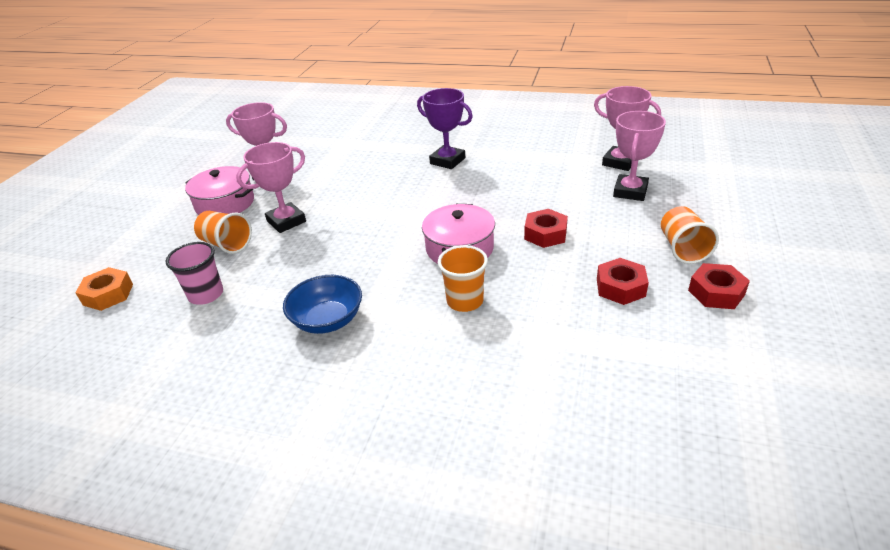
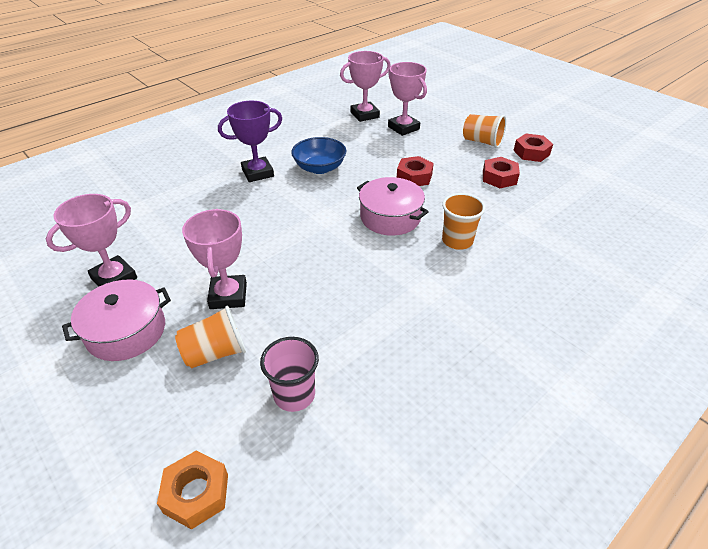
camera: 60 degrees left, 5 degrees up
blue bowl [283,275,362,334] -> blue bowl moved to [291,137,346,174]

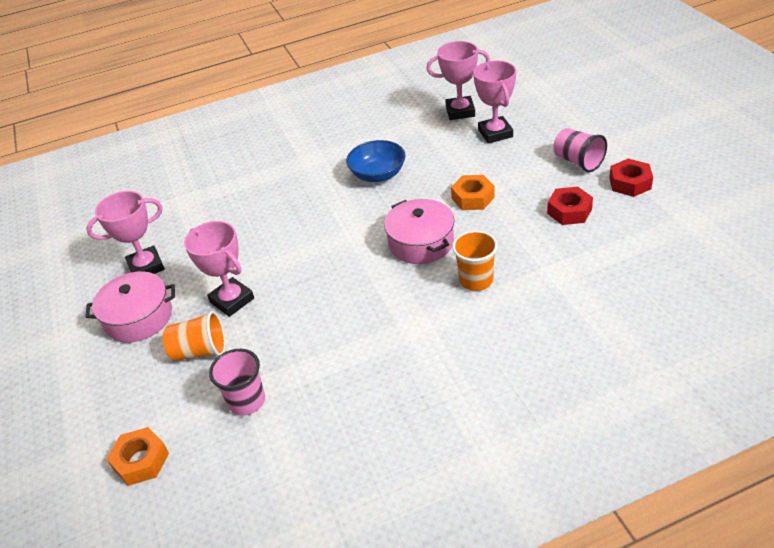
camera: 25 degrees right, 0 degrees up
pink trophy [182,209,247,309] -> pink trophy turned 60 degrees counterclockwise [184,221,254,317]
purple trophy [218,101,282,182] -> none
red nut [397,156,434,186] -> orange nut [451,175,495,210]
orange cup [463,114,506,148] -> pink cup [553,128,607,172]

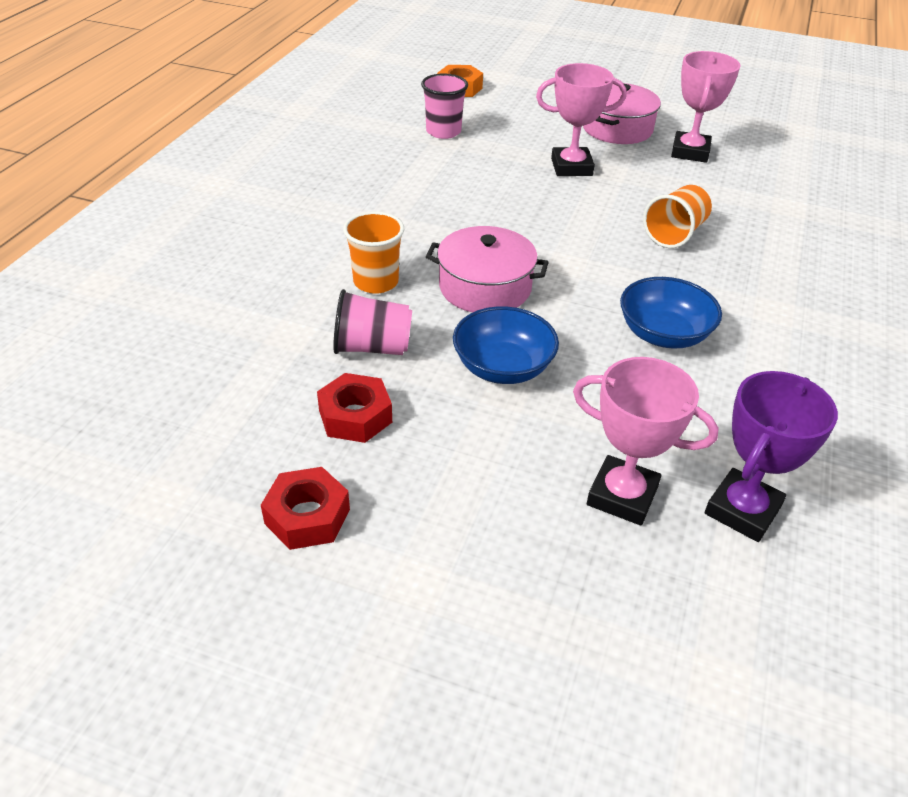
camera: 125 degrees right, 0 degrees up
orange cup [162,311,226,361] -> orange cup moved to [643,185,712,248]
pink trophy [426,41,490,120] -> purple trophy [705,371,838,542]
orange nut [451,175,495,210] -> blue bowl [453,306,559,384]
pink cup [553,128,607,172] -> pink cup moved to [333,289,412,355]

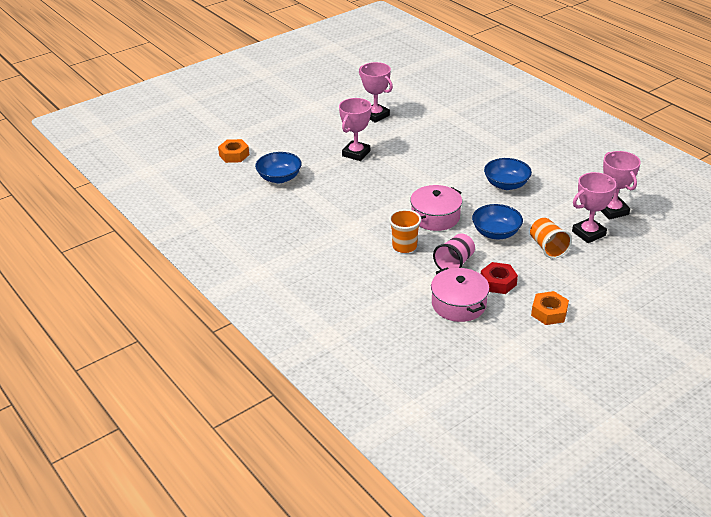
camera: 55 degrees left, 5 degrees down
red nut [261,467,350,550] -> orange nut [531,291,569,325]
pink cup [421,74,468,139] -> blue bowl [255,152,302,183]
pink pot [583,83,661,144] -> pink pot moved to [431,267,489,322]
orange cup [643,185,712,248] -> orange cup moved to [530,218,572,259]
purple trophy [705,371,838,542] -> pink trophy [601,151,640,220]

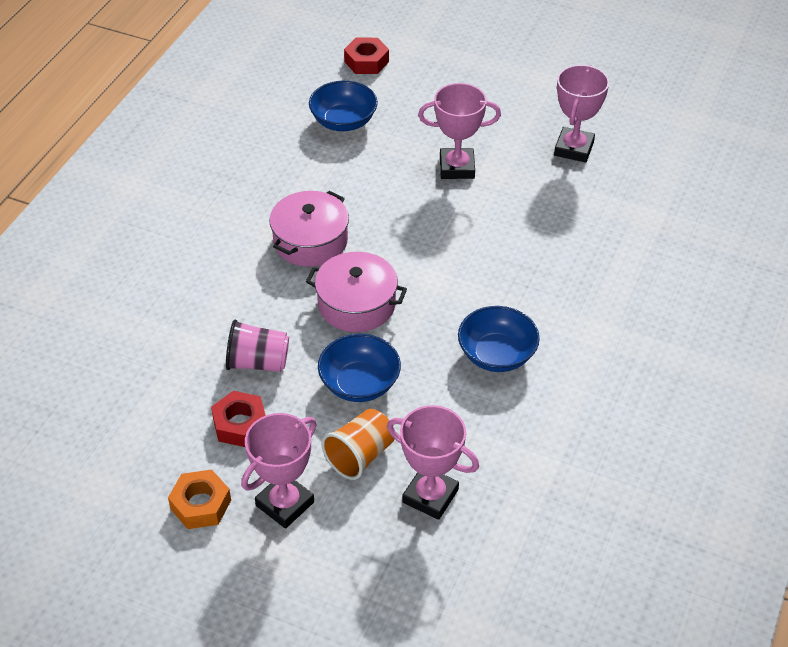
camera: 60 degrees right, 10 degrees up
orange nut [218,139,249,163] -> red nut [344,38,389,74]
orange cup [389,209,421,253] -> none
pink pot [431,267,489,322] -> pink pot moved to [269,191,349,267]
pink trophy [601,151,640,220] -> pink trophy moved to [241,413,317,529]

